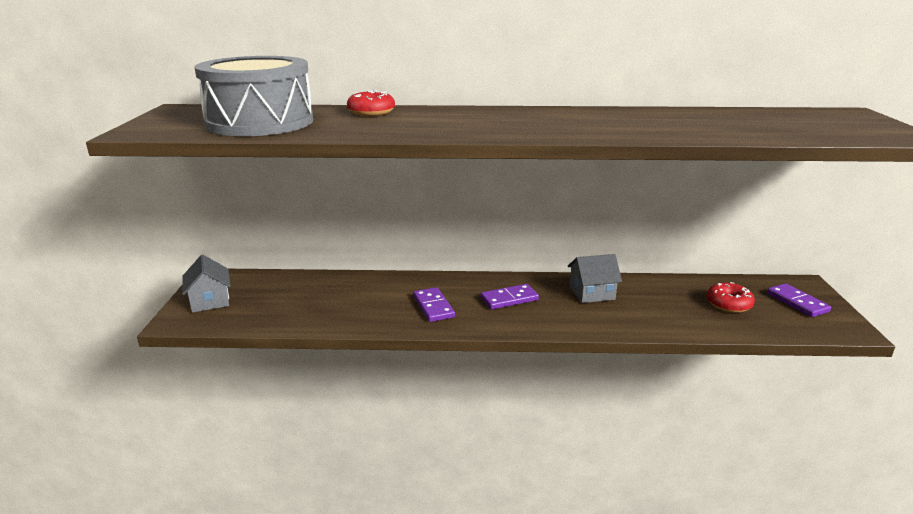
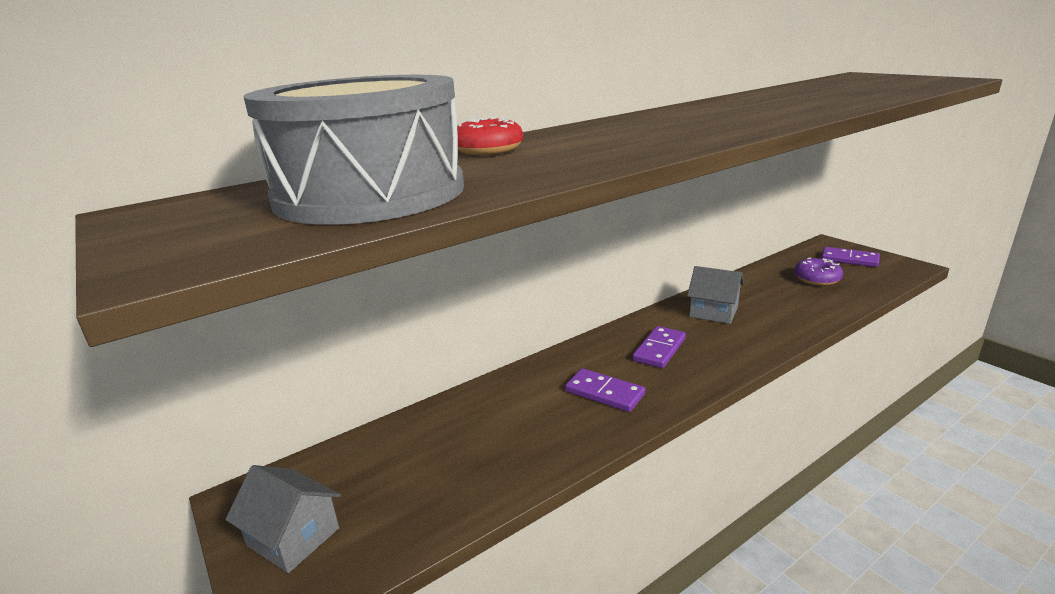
camera: 35 degrees left, 0 degrees up
grey house [568,254,622,303] -> grey house turned 75 degrees clockwise [687,266,744,324]
red donut [707,282,755,313] -> purple donut [794,258,843,286]

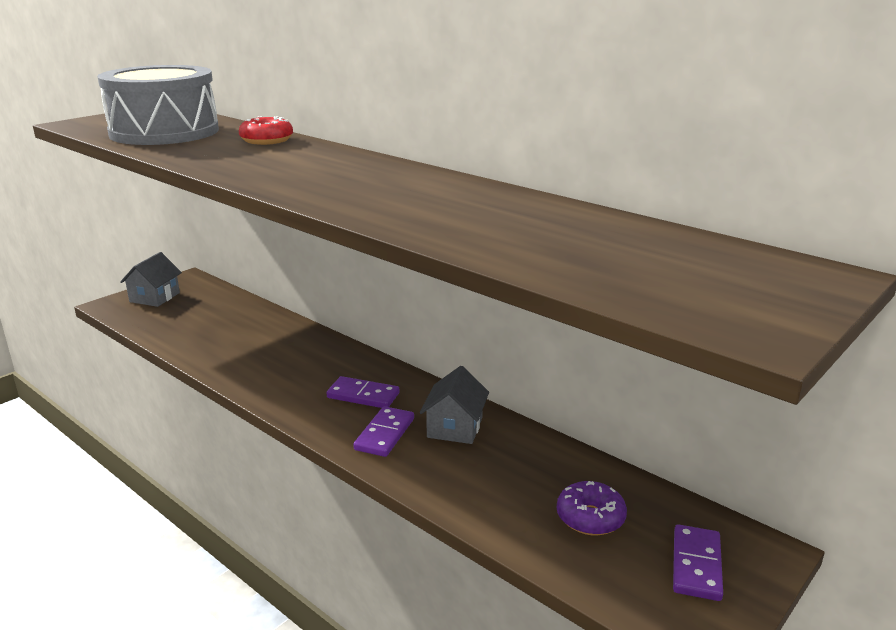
camera: 75 degrees right, 0 degrees up
purple domino [565,368,645,412] -> purple domino moved to [353,406,414,457]

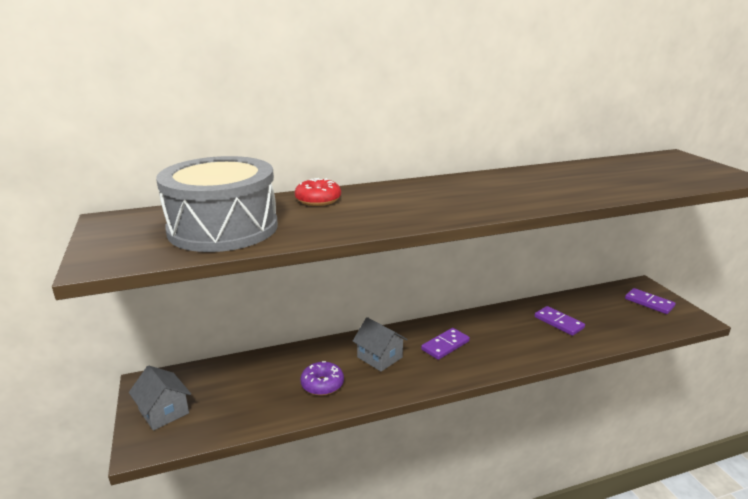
camera: 60 degrees left, 0 degrees up
purple domino [353,406,414,457] -> purple domino moved to [535,306,585,336]
grey house [420,366,489,444] -> grey house moved to [353,317,408,372]
purple donut [557,481,627,535] -> purple donut moved to [300,361,344,396]

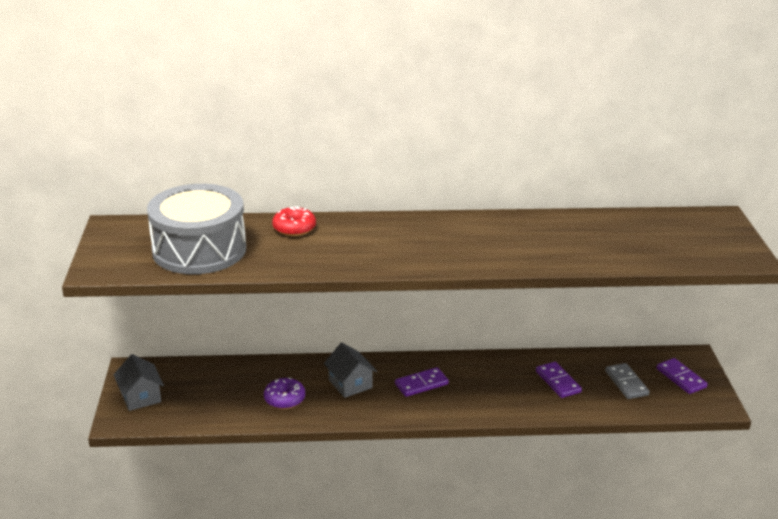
camera: 15 degrees right, 5 degrees up
none -> grey domino [605,363,650,399]

